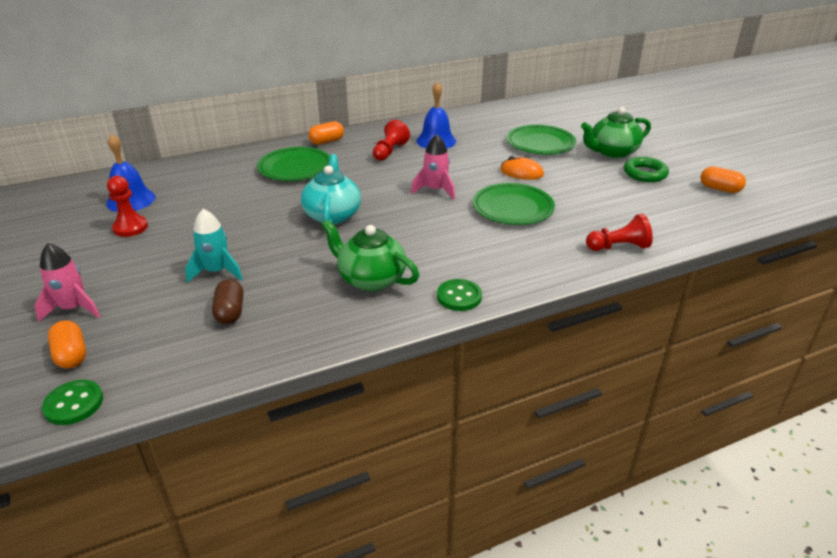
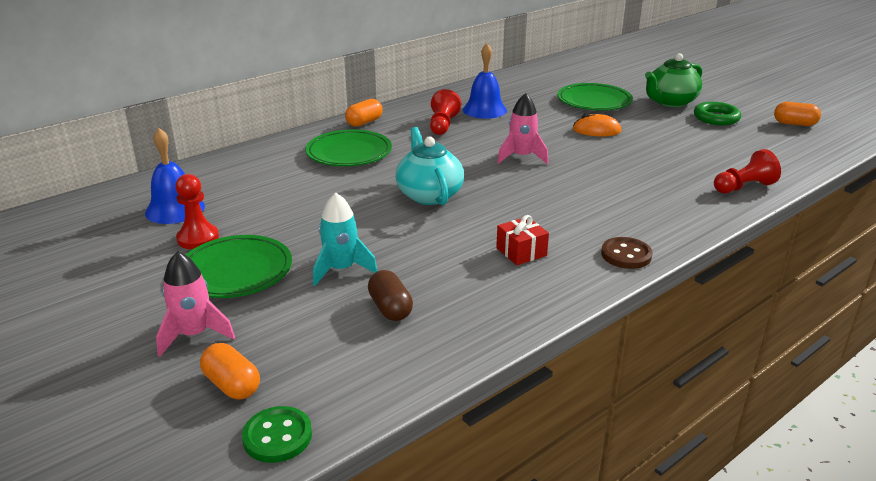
camera: 15 degrees left, 5 degrees down
green teapot [321,220,419,291] -> red gift [496,215,549,265]
green button [437,279,482,311] -> brown button [601,237,653,269]
green plate [473,183,555,225] -> green plate moved to [186,235,292,298]

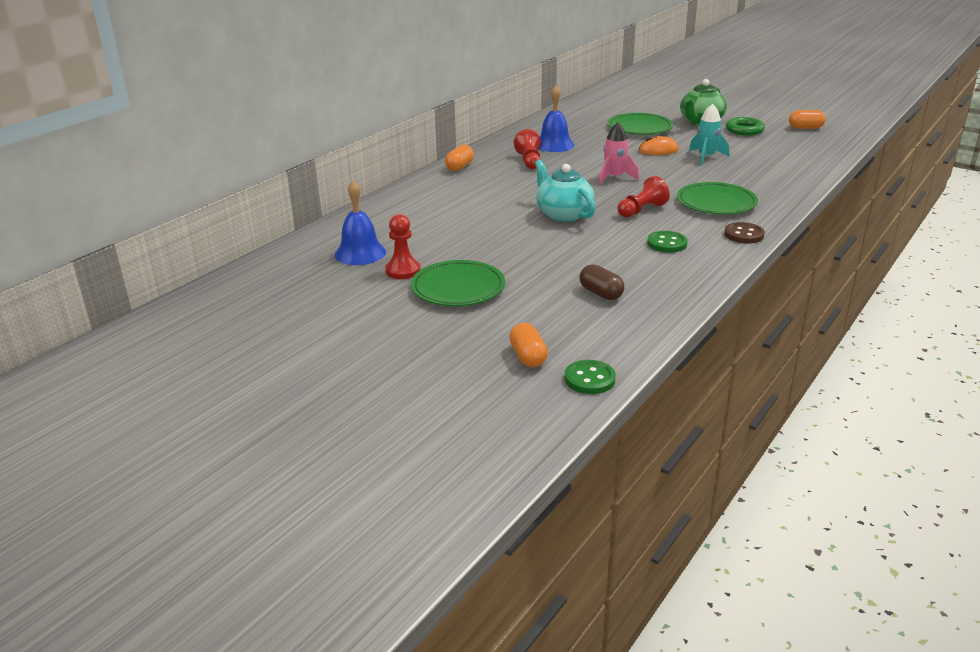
camera: 15 degrees left, 0 degrees up
pink rocket [156,251,235,357] -> none
orange capsule [200,343,260,399] -> orange capsule turned 45 degrees clockwise [509,323,548,367]
green plate [306,129,392,166] -> green plate moved to [677,182,758,215]
turquoise rocket [313,193,377,286] -> turquoise rocket moved to [689,104,729,166]
red gift [496,215,549,265] -> green button [647,231,688,253]
red pawn [714,149,781,193] -> red pawn moved to [617,176,670,217]

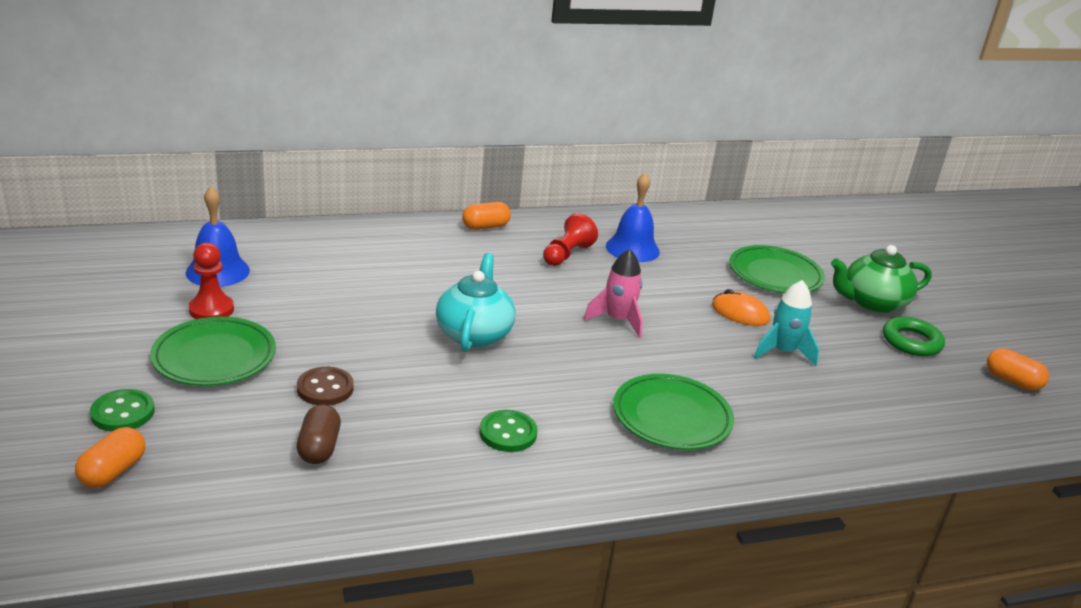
camera: 35 degrees right, 0 degrees up
green button [565,360,616,394] -> green button moved to [90,389,155,432]
red pawn [617,176,670,217] -> none
brown button [724,222,765,243] -> brown button moved to [297,367,354,405]

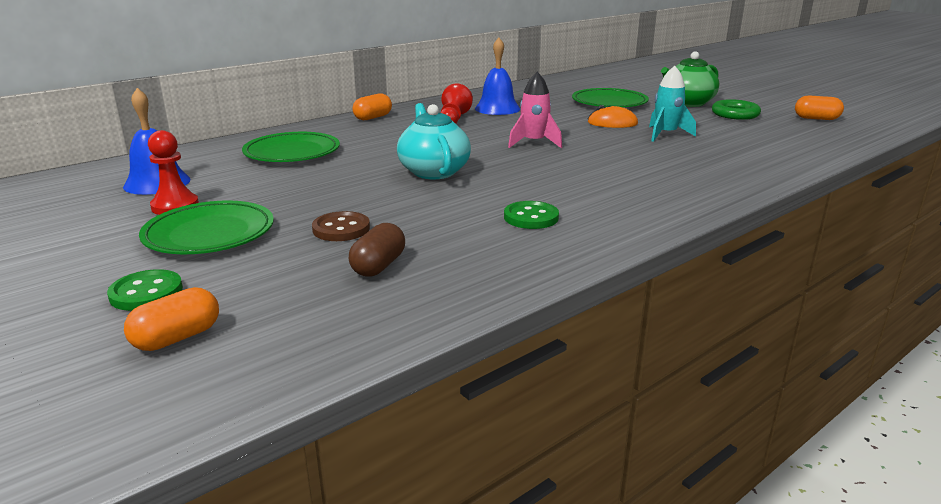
camera: 20 degrees left, 5 degrees down
orange capsule [75,427,145,488] -> orange capsule turned 45 degrees clockwise [124,287,219,351]
brown capsule [296,404,341,464] -> brown capsule turned 45 degrees clockwise [349,223,405,277]
green plate [613,374,734,450] -> green plate moved to [242,132,340,162]

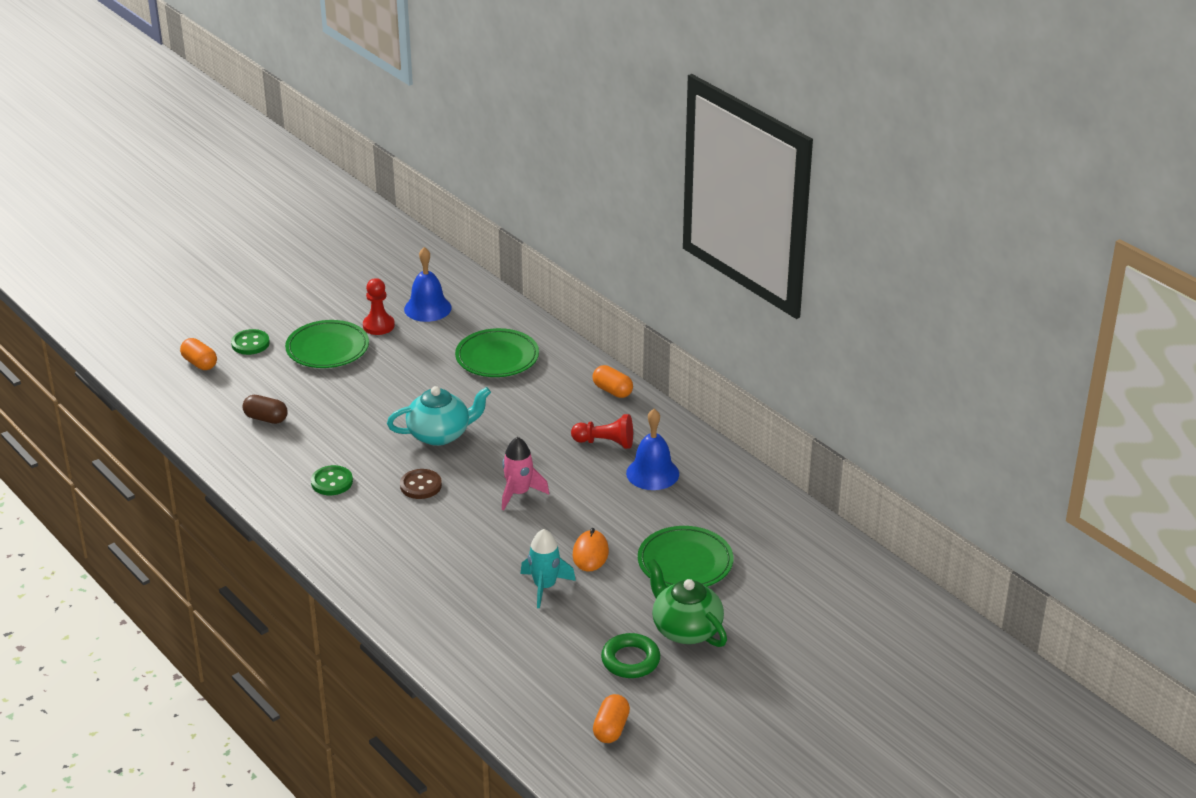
camera: 90 degrees right, 10 degrees up
brown button [312,211,370,241] -> brown button moved to [400,469,442,499]

